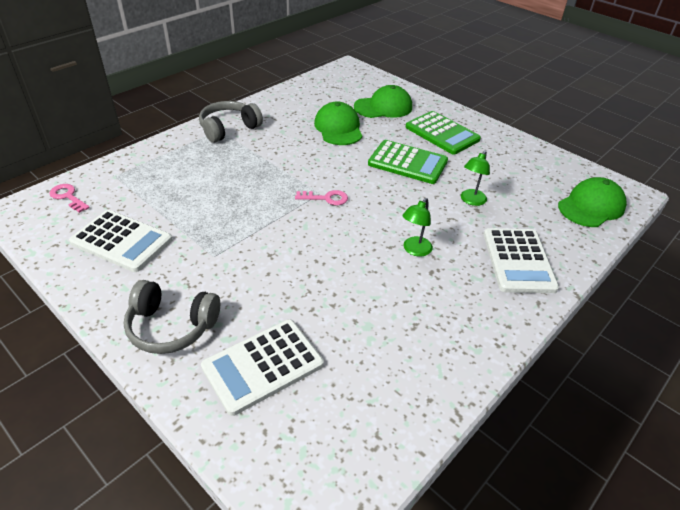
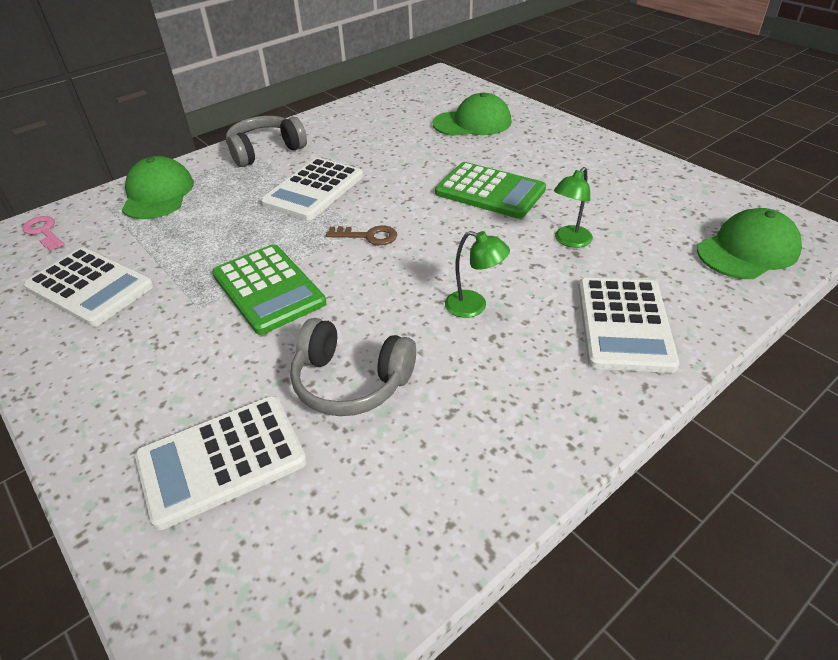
camera: 10 degrees right, 0 degrees up
grey headphones [124,280,220,354] -> grey headphones moved to [290,318,416,416]
pink key [295,190,348,205] -> brown key [326,226,397,245]
green cap [314,102,362,145] -> green cap moved to [122,156,194,219]
green lamp [402,198,433,257] -> green lamp turned 105 degrees counterclockwise [445,231,510,318]
green calculator [406,111,481,155] -> green calculator moved to [212,244,326,335]
none -> white calculator [261,158,363,221]

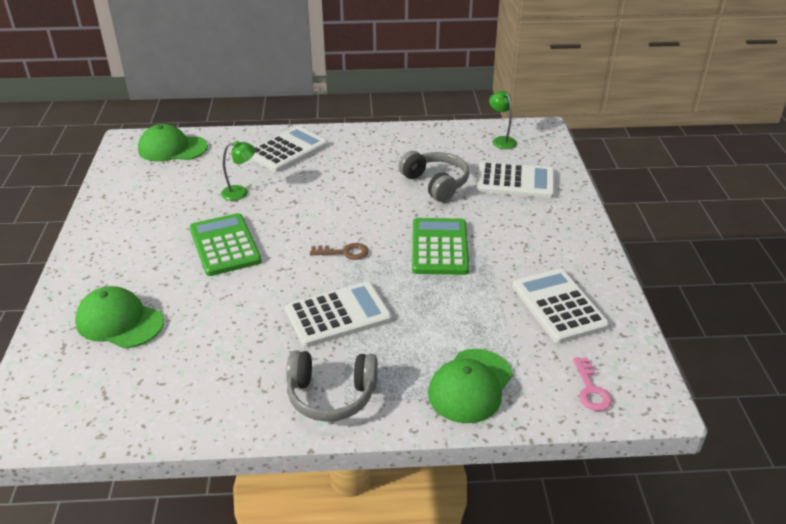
camera: 145 degrees left, 5 degrees down
brown key [326,226,397,245] -> brown key turned 135 degrees clockwise [310,243,369,260]
green lamp [445,231,510,318] -> green lamp moved to [489,91,517,149]

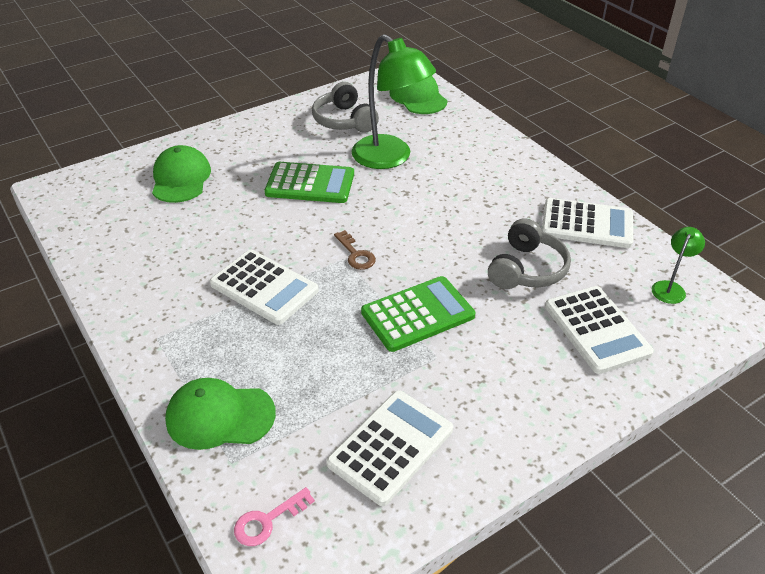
camera: 60 degrees right, 5 degrees up
green calculator [190,213,262,276] -> green calculator turned 60 degrees clockwise [264,162,354,203]
green lamp [221,141,256,201] -> green lamp [352,34,436,169], size x2.18
white calculator [250,126,328,172] -> white calculator moved to [542,198,633,248]
grey headphones [286,350,378,422] -> grey headphones moved to [312,82,379,133]

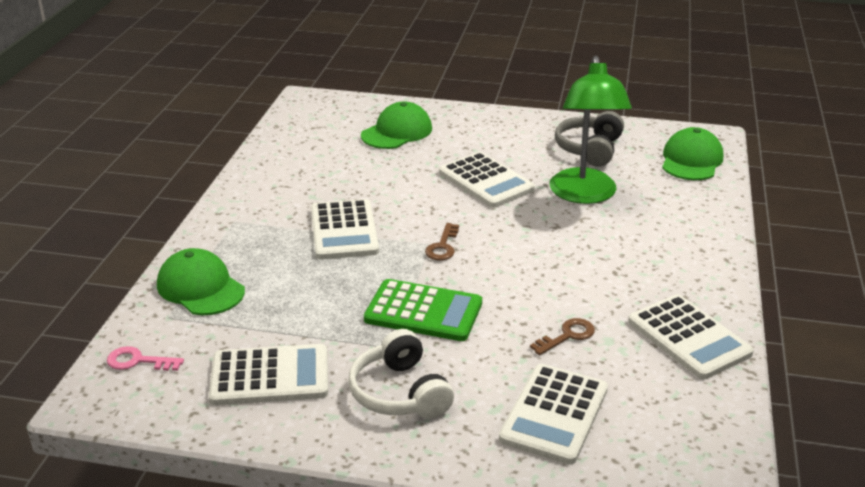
camera: 45 degrees right, 10 degrees down
green calculator [264,162,354,203] -> white calculator [439,152,535,208]
grey headphones [488,218,571,289] -> brown key [530,318,595,355]
green lamp [651,227,705,304] -> none
none -> white headphones [348,329,454,419]

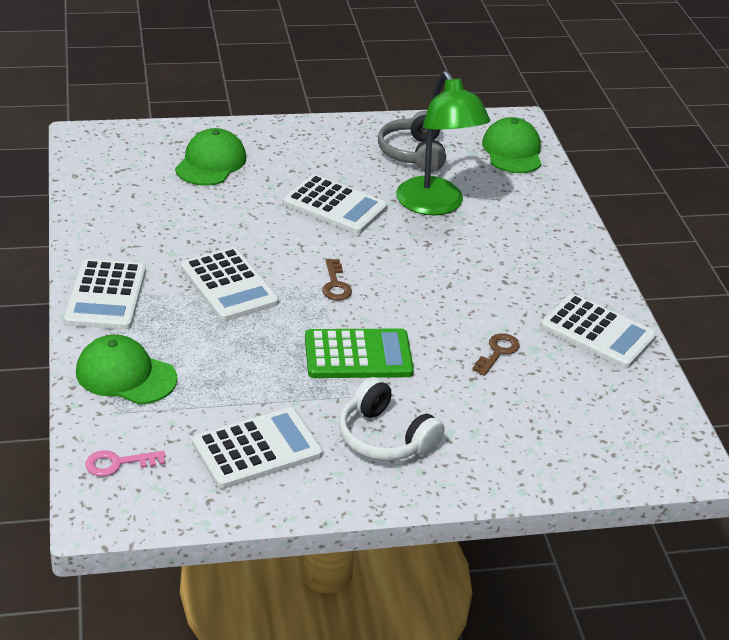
camera: 25 degrees left, 5 degrees up
white calculator [499,364,608,464] -> white calculator moved to [64,259,146,330]

